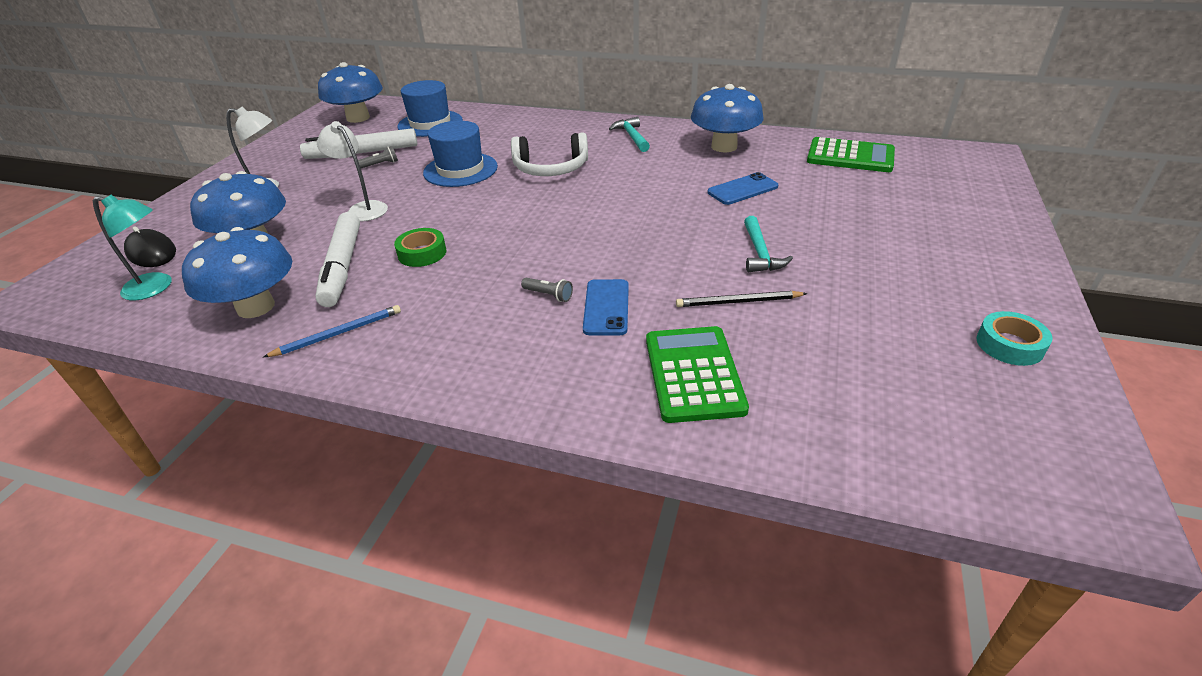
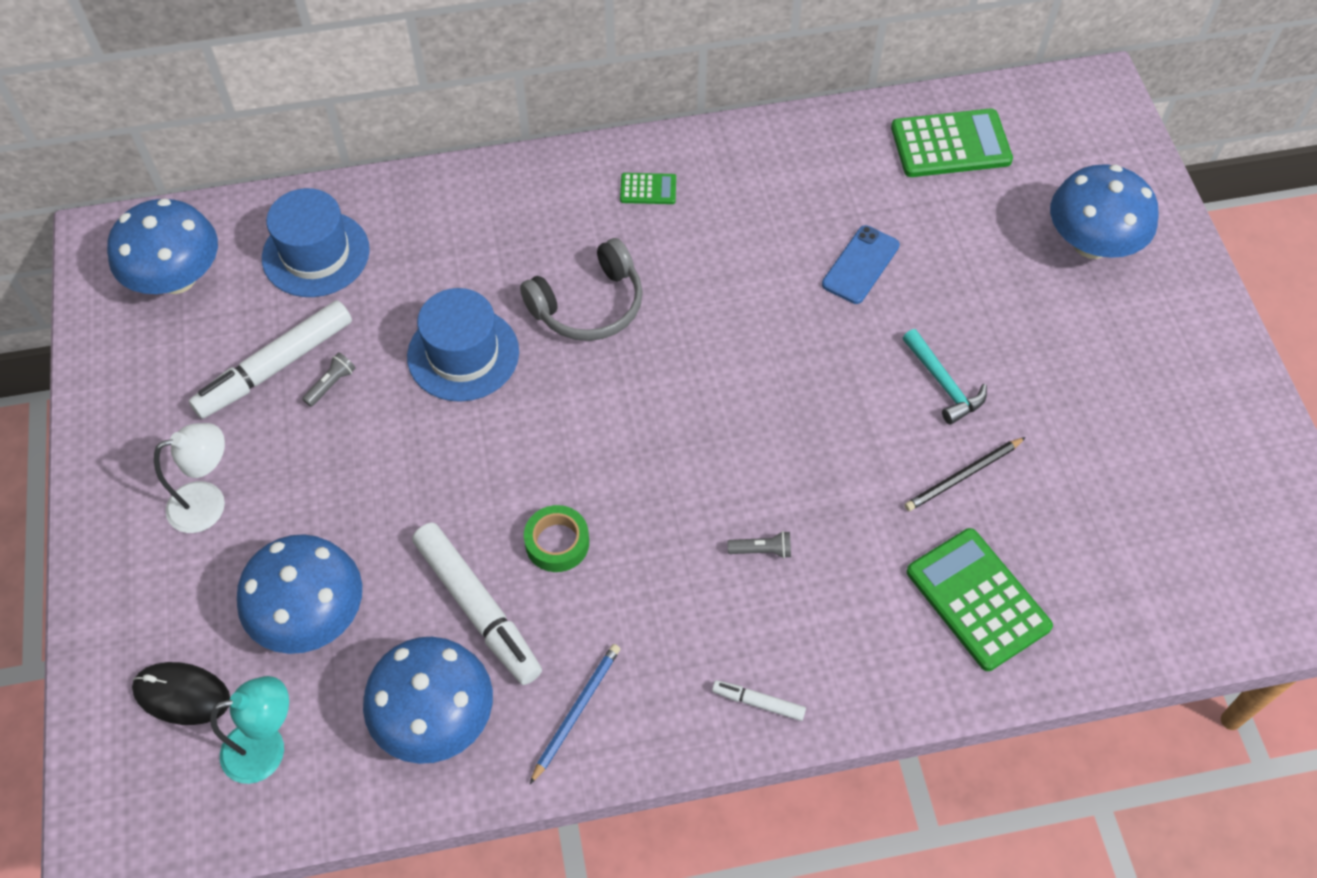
camera: 30 degrees left, 20 degrees up
white lamp [317,121,388,221] -> none
white headphones [511,132,588,176] -> grey headphones [520,238,643,341]
blue phone [583,279,629,335] -> none
turquoise hammer [609,117,650,152] -> green calculator [620,173,676,204]
blue mushroom [691,84,763,152] -> blue mushroom moved to [1050,164,1159,259]
turquoise tape [977,311,1053,366] -> none
none -> white marker [712,680,806,721]

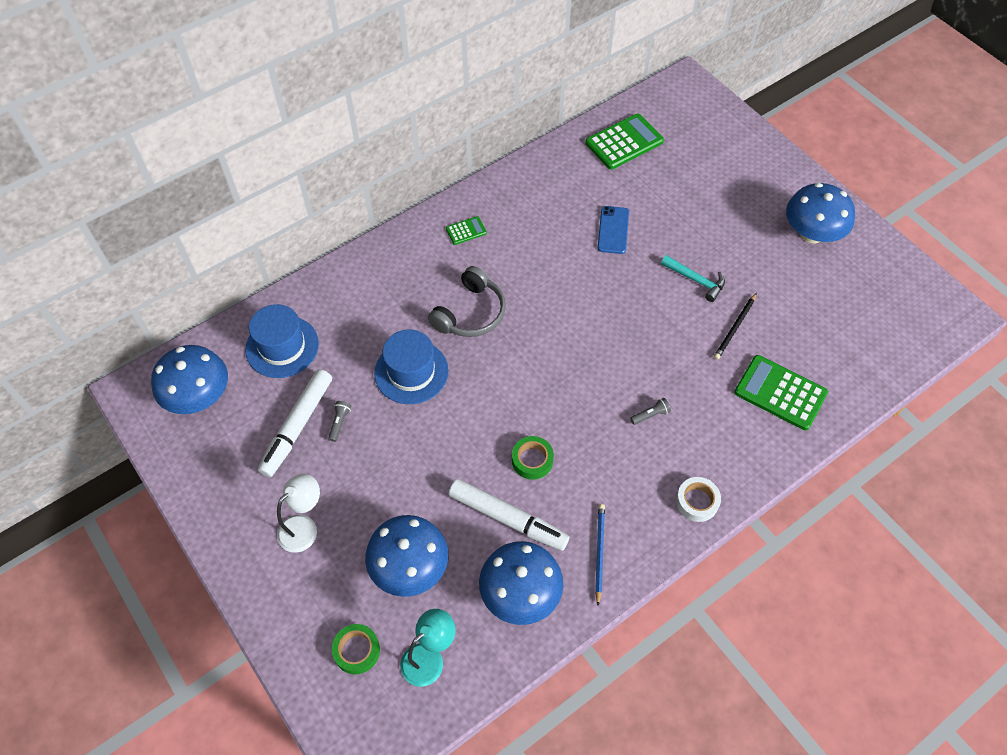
camera: 25 degrees left, 0 degrees up
black mouse [132,662,230,725] -> green tape [332,624,380,674]
white marker [712,680,806,721] -> white tape [676,477,721,522]
blue mushroom [1050,164,1159,259] -> blue mushroom moved to [786,183,855,243]

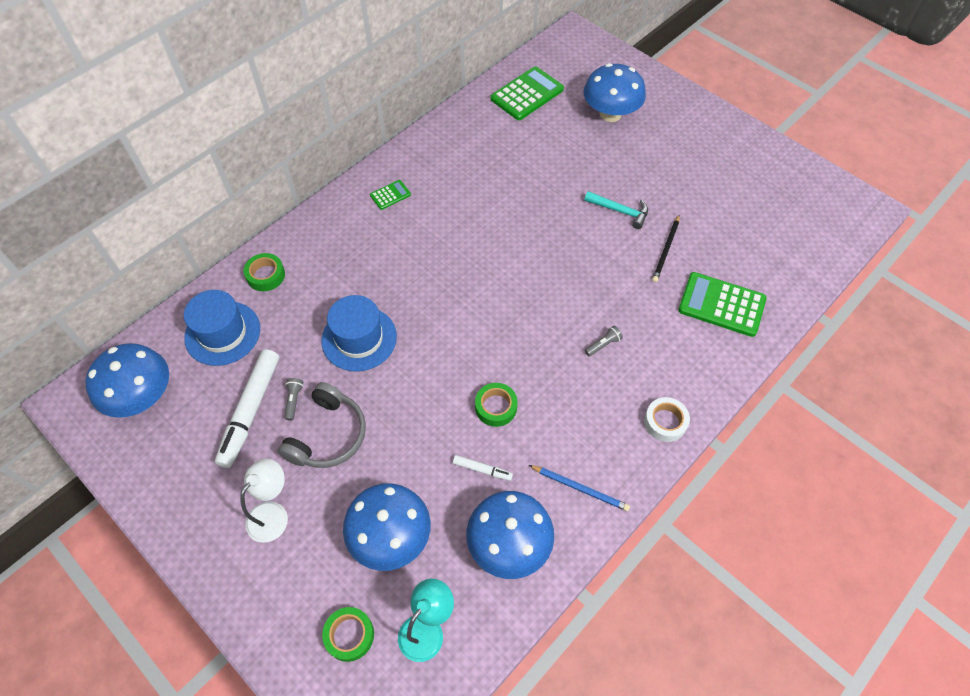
camera: 10 degrees left, 0 degrees up
grey headphones [428,266,506,337] -> grey headphones moved to [278,382,366,468]
white marker [449,479,569,551] -> white marker [453,455,513,481], size x0.47
blue pencil [595,504,605,605] -> blue pencil turned 120 degrees clockwise [529,465,630,511]
blue phone [597,206,629,254] -> none
blue mushroom [786,183,855,243] -> blue mushroom moved to [583,63,646,122]
none -> green tape [244,253,285,291]

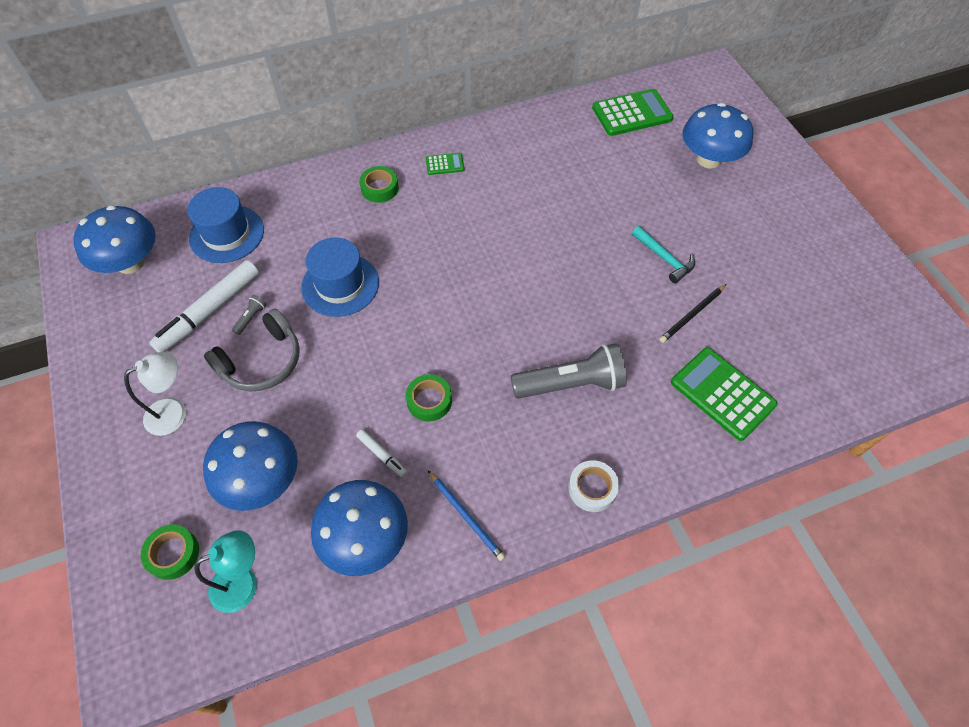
camera: 25 degrees right, 0 degrees up
green tape [244,253,285,291] -> green tape moved to [359,166,399,203]
grey flashlight [585,326,623,357] -> grey flashlight [511,343,627,399], size x2.49

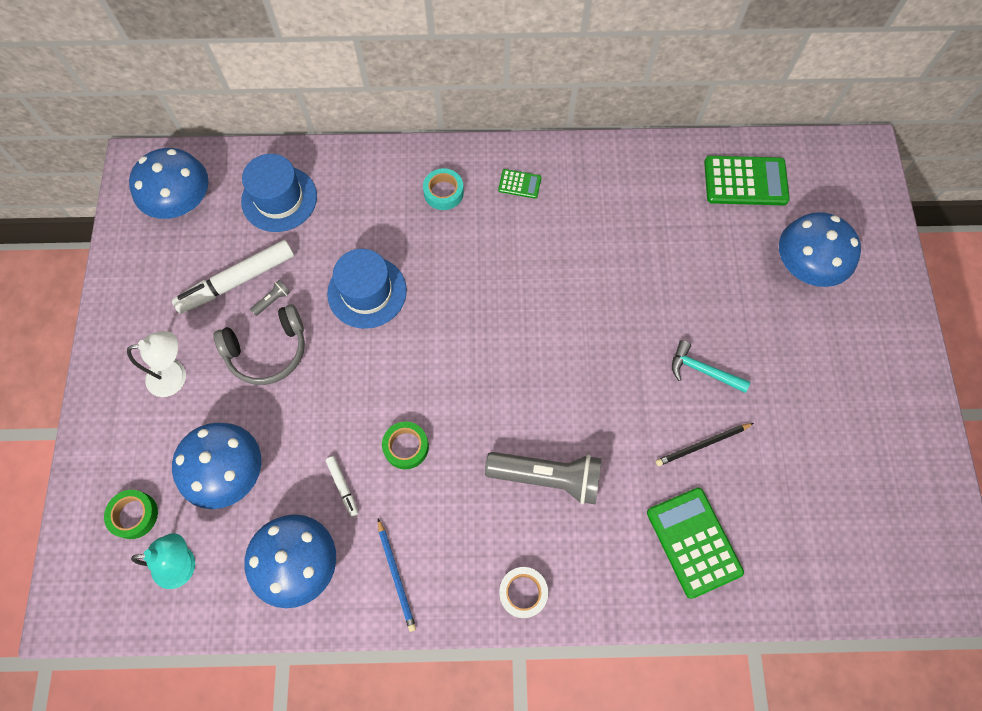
camera: 20 degrees right, 10 degrees up
green tape [359,166,399,203] -> turquoise tape [423,168,464,210]
turquoise hammer [632,226,695,283] -> turquoise hammer turned 135 degrees clockwise [672,340,750,393]

